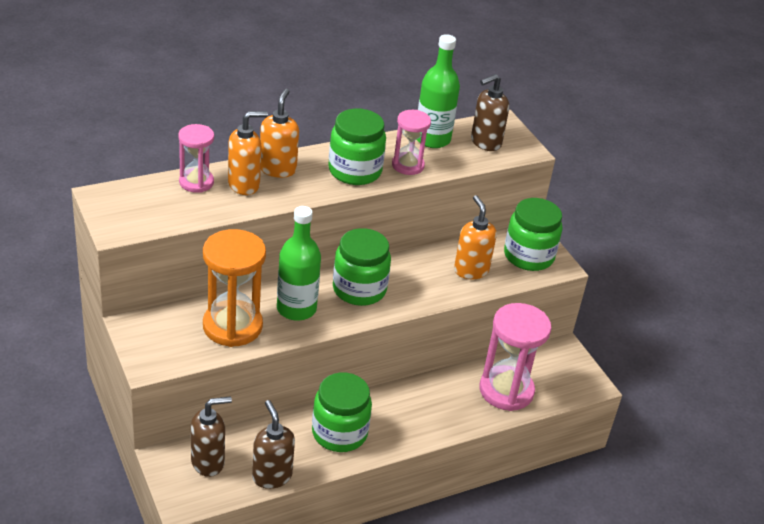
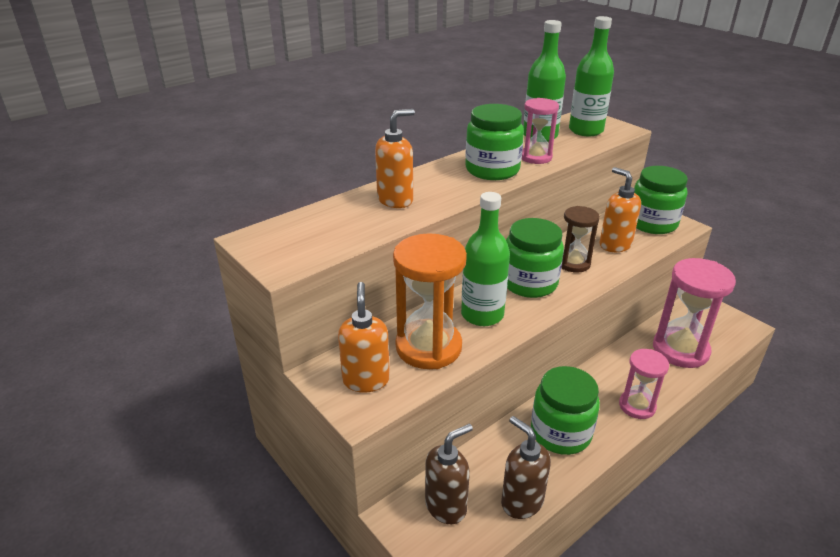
camera: 10 degrees left, 5 degrees down
pink hourglass [178,124,214,193] -> pink hourglass moved to [619,349,669,419]
orange soap dispenser [260,89,299,178] -> orange soap dispenser moved to [338,282,390,392]
brown soap dispenser [471,74,509,151] -> green bottle [569,16,614,136]
none -> brown hourglass [562,206,600,273]

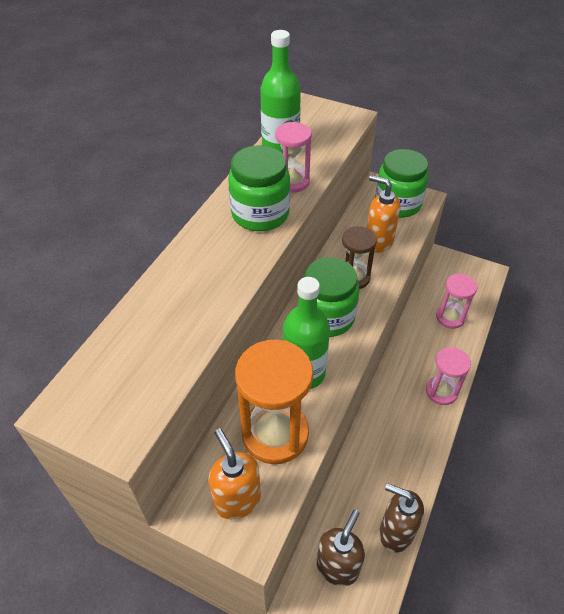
camera: 25 degrees left, 15 degrees up
orange soap dispenser [375,109,415,208] -> none
green jar [531,366,600,455] -> none
green bottle [569,16,614,136] -> none
pink hourglass [653,258,736,368] -> pink hourglass [436,274,477,329], size x0.59

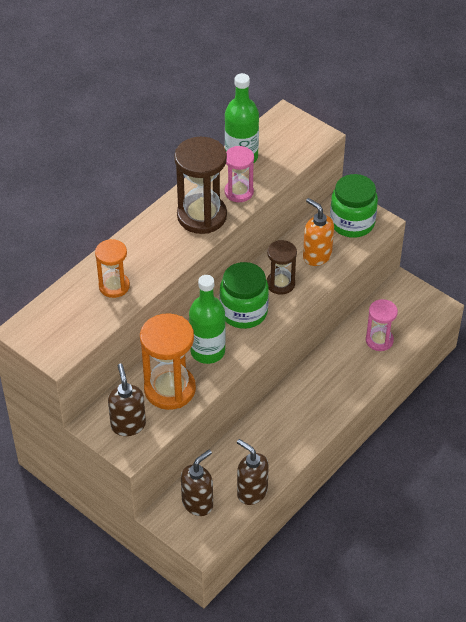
camera: 15 degrees right, 0 degrees up
orange soap dispenser [209,428,261,520] -> brown soap dispenser [108,364,146,436]
green jar [228,146,290,231] -> brown hourglass [174,137,227,234]
pink hourglass [426,347,471,405] -> none
none -> orange hourglass [95,239,130,298]

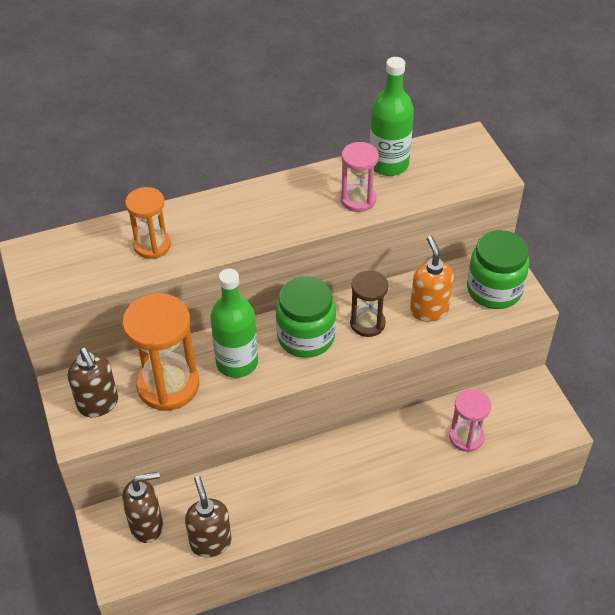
camera: 30 degrees right, 0 degrees up
brown soap dispenser [108,364,146,436] -> brown soap dispenser turned 135 degrees clockwise [67,348,118,417]
brown hourglass [174,137,227,234] -> none

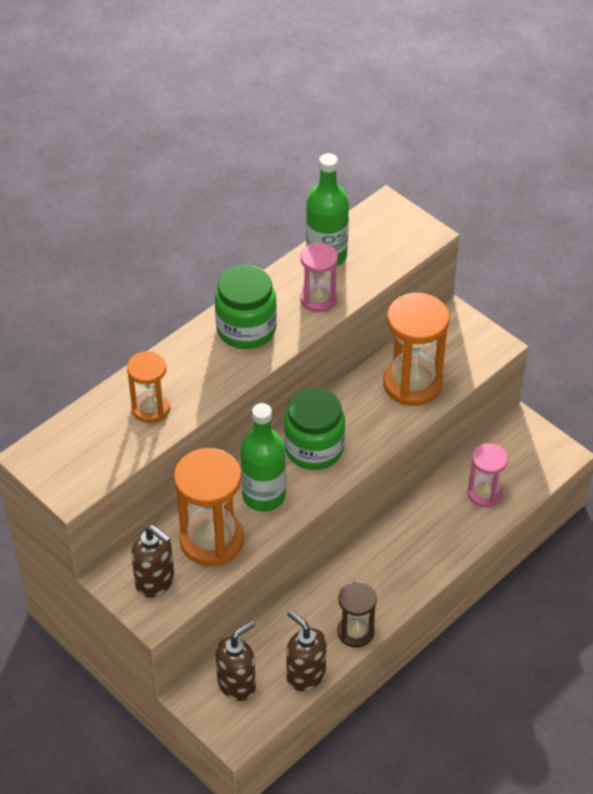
camera: 25 degrees left, 0 degrees up
brown hourglass [350,270,388,337] -> brown hourglass moved to [337,581,377,648]
orange soap dispenser [410,236,454,322] -> orange hourglass [383,293,450,406]
green jar [467,230,529,309] -> green jar moved to [215,265,277,349]

